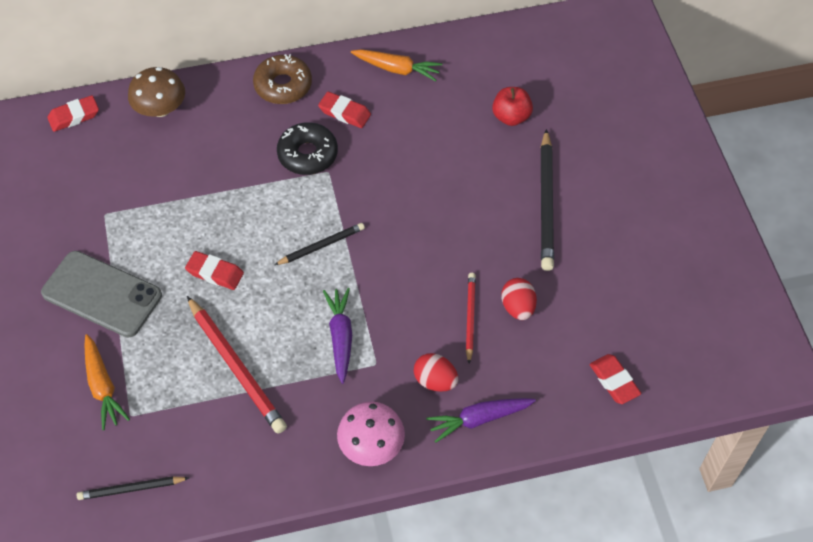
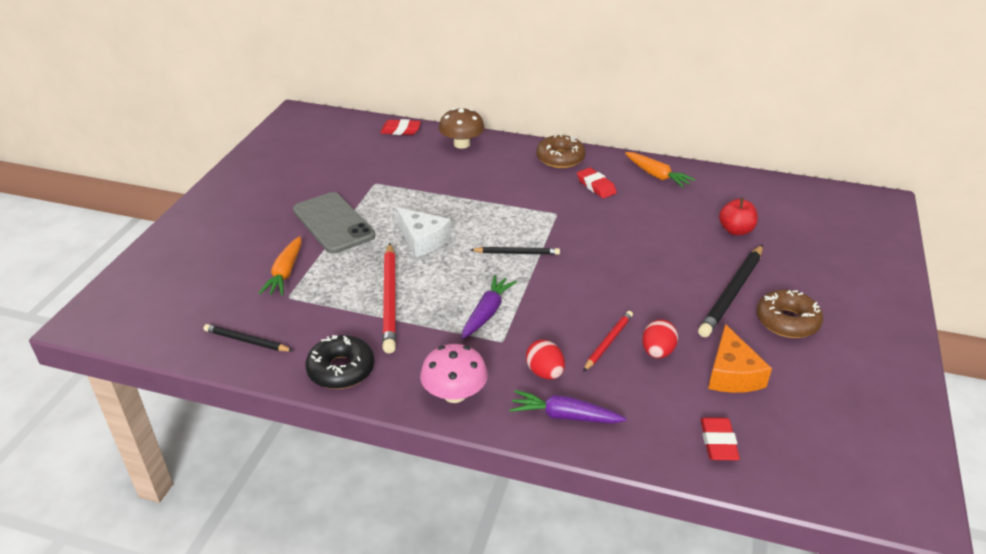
camera: 30 degrees right, 20 degrees down
red eraser [185,251,244,290] -> white cheese [397,207,451,258]
black donut [277,122,338,175] -> black donut moved to [305,335,375,389]
none -> orange cheese [708,324,772,393]
none -> brown donut [756,290,823,338]

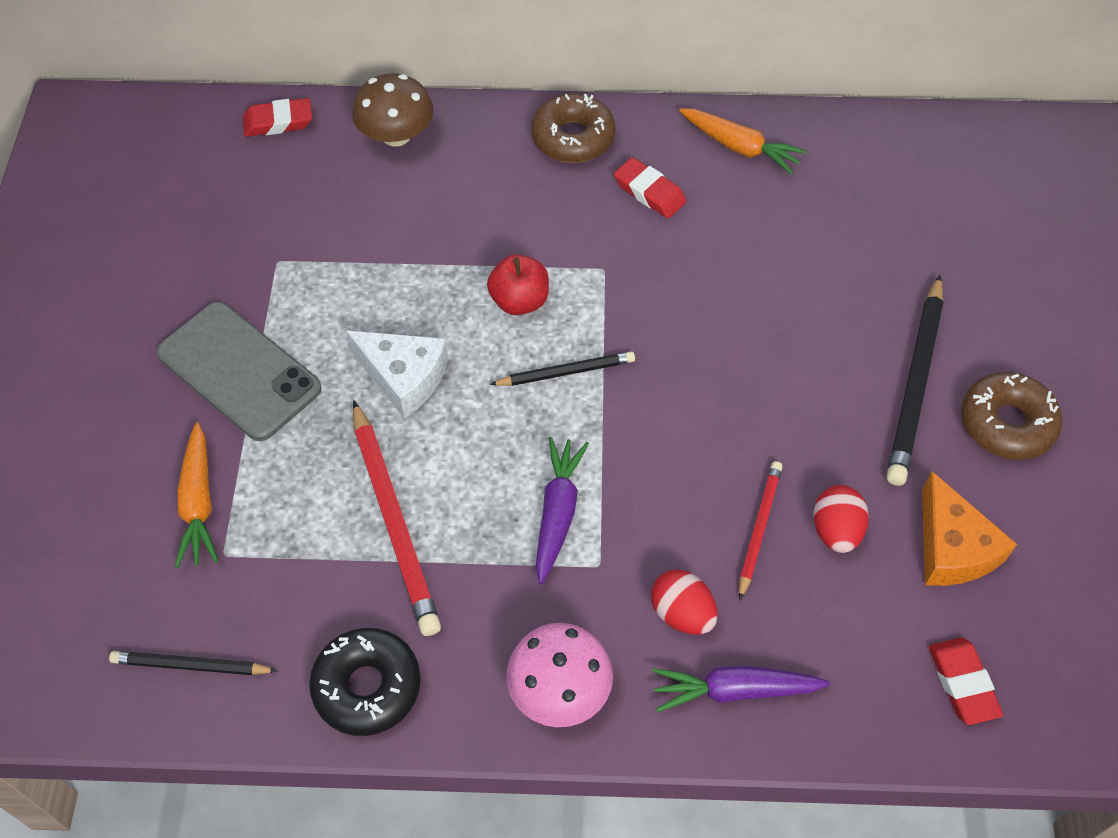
camera: 15 degrees left, 20 degrees up
red apple [719,197,758,235] -> red apple moved to [487,254,549,315]

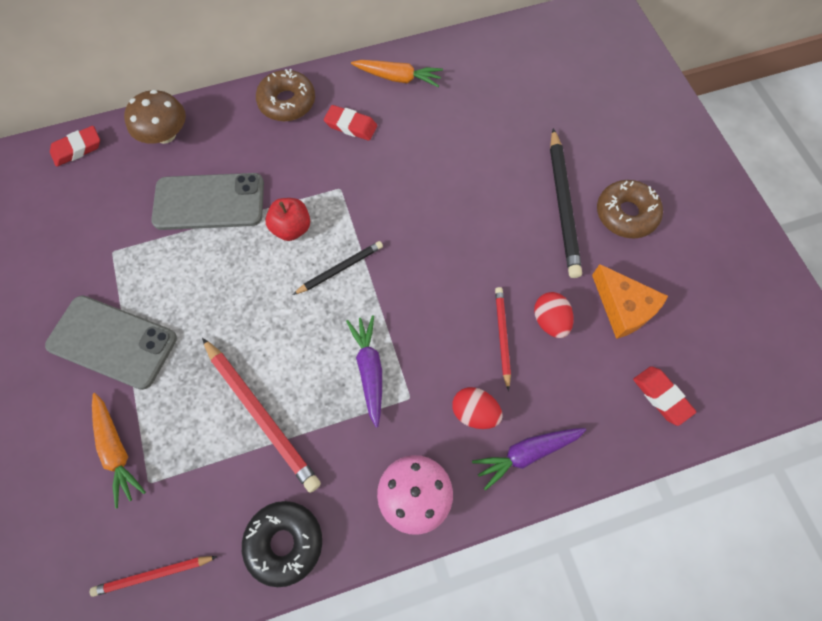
camera: 20 degrees left, 10 degrees up
black pencil [109,651,278,675] -> red pencil [90,556,218,597]
white cheese [346,331,448,419] -> none
none -> grey phone [151,173,264,230]

